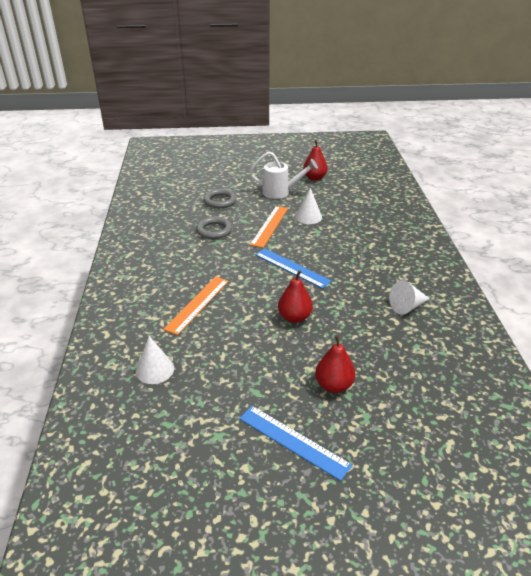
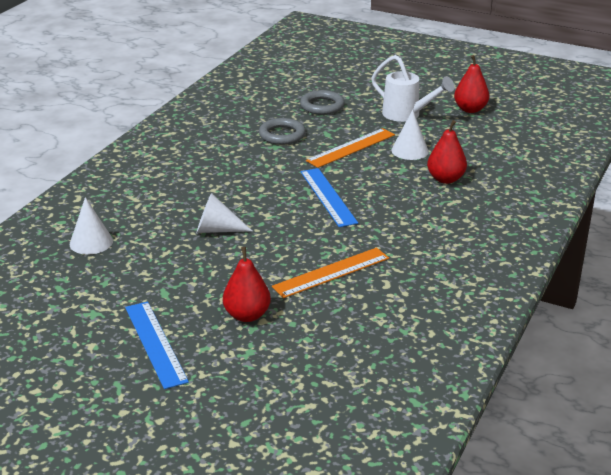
camera: 30 degrees right, 5 degrees down
orange ruler [163,276,229,335] -> orange ruler moved to [272,248,389,298]
red pear [278,270,313,323] -> red pear moved to [427,120,467,184]
white cone [389,280,430,315] -> white cone moved to [197,193,252,233]

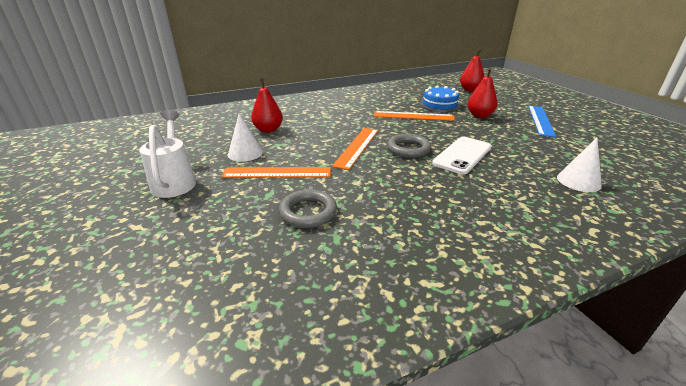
camera: 140 degrees left, 0 degrees up
white cone [197,193,252,233] -> white phone [432,137,492,175]
grey ring [300,90,345,115] -> grey ring moved to [387,134,431,158]
blue ruler [301,168,358,227] -> orange ruler [332,128,378,170]
red pear [454,55,489,113] -> red pear moved to [460,49,485,92]
none -> blue cake [419,85,461,112]

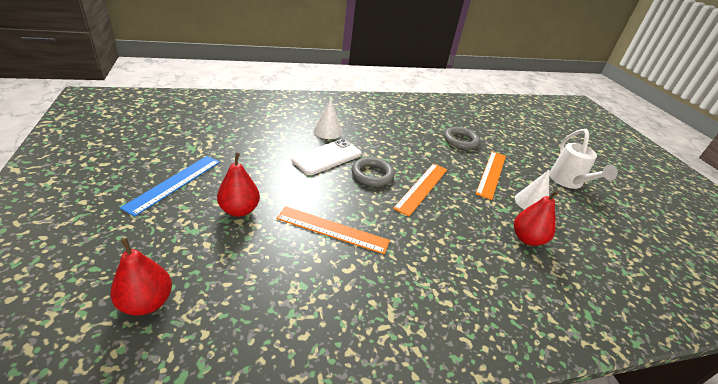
camera: 175 degrees left, 5 degrees up
orange ruler [221,167,331,178] -> orange ruler turned 75 degrees counterclockwise [476,151,506,200]
blue cake [419,85,461,112] -> none
white cone [557,138,602,192] -> white cone moved to [313,98,342,139]

